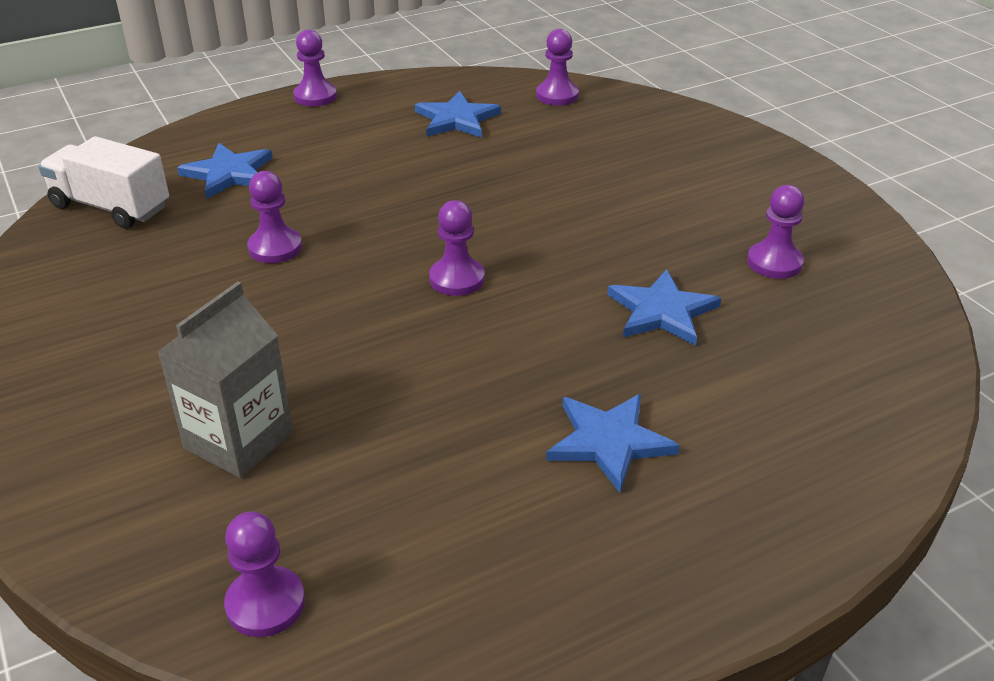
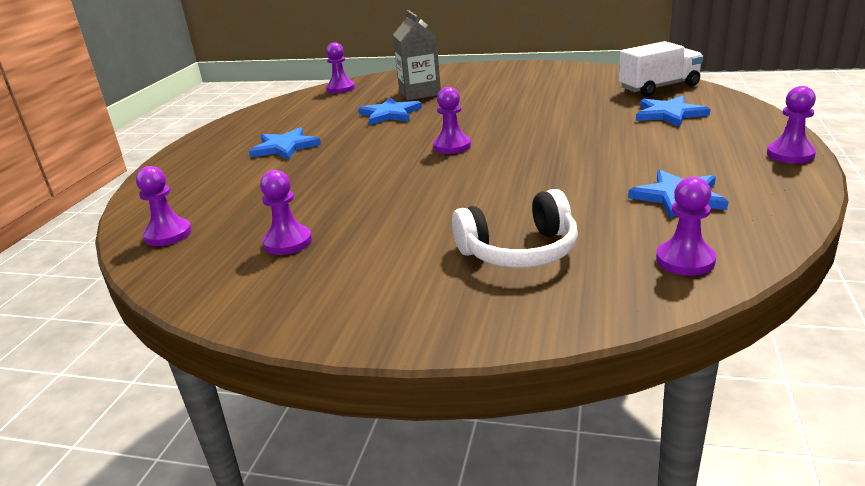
camera: 135 degrees right, 10 degrees down
purple pawn [247,171,302,263] -> purple pawn moved to [136,166,192,246]
blue star [607,269,721,346] -> blue star moved to [359,97,422,125]
none -> white headphones [452,189,578,268]

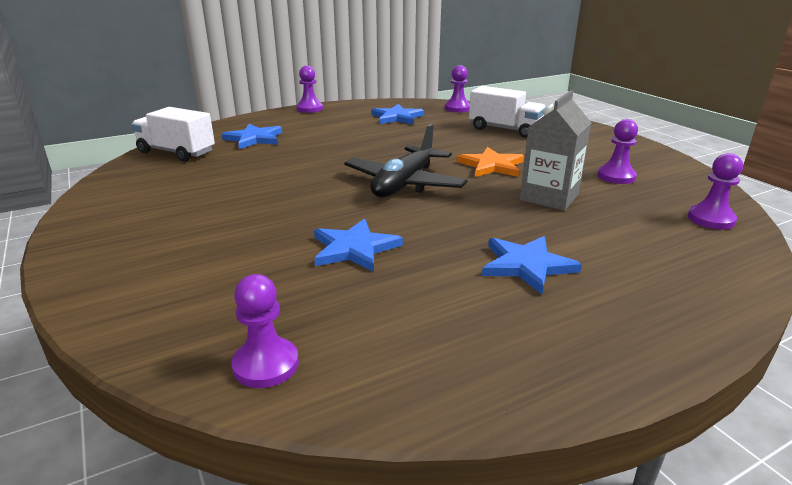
camera: 135 degrees left, 0 degrees up
grey carton [393,10,441,100] -> grey carton moved to [520,90,591,211]
purple pawn [433,87,471,154] -> black plane [344,124,468,197]
white headphones [452,189,578,268] -> white truck [469,86,546,138]
none -> orange star [457,147,524,177]

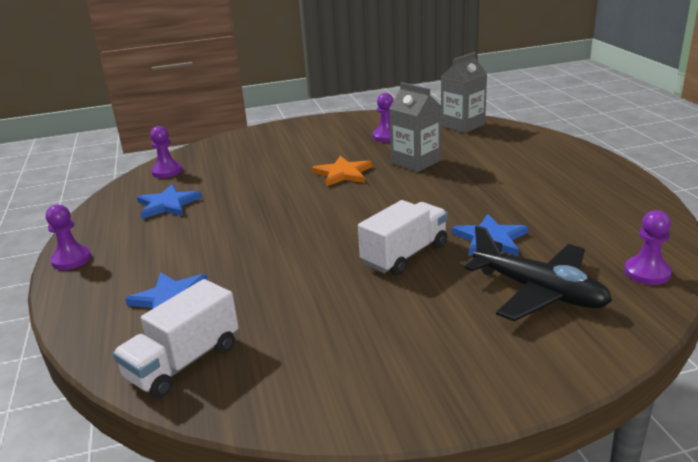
camera: 75 degrees left, 0 degrees up
black plane [344,124,468,197] -> black plane moved to [464,225,612,321]
white truck [469,86,546,138] -> white truck moved to [358,200,448,275]
blue star [482,236,582,294] -> none
purple pawn [688,153,743,229] -> grey carton [441,52,487,133]

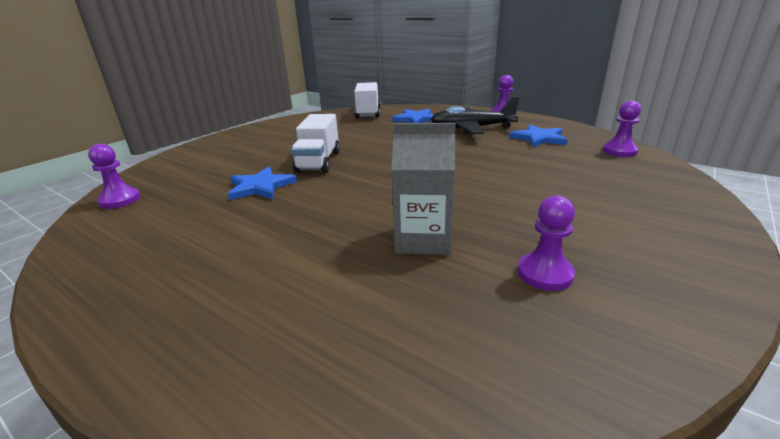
camera: 140 degrees right, 0 degrees up
orange star [312,156,372,187] -> none
grey carton [441,52,487,133] -> none
black plane [464,225,612,321] -> black plane moved to [430,96,520,134]

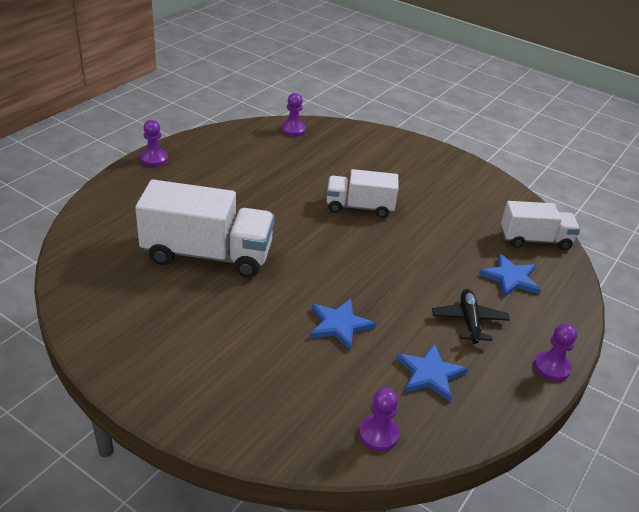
camera: 85 degrees right, 10 degrees up
blue star [228,167,297,200] -> blue star moved to [310,299,376,351]
grey carton [391,123,456,255] -> white truck [135,180,275,278]
black plane [430,96,520,134] -> black plane [432,289,510,344], size x0.67
purple pawn [517,195,575,291] -> purple pawn moved to [140,120,168,167]

